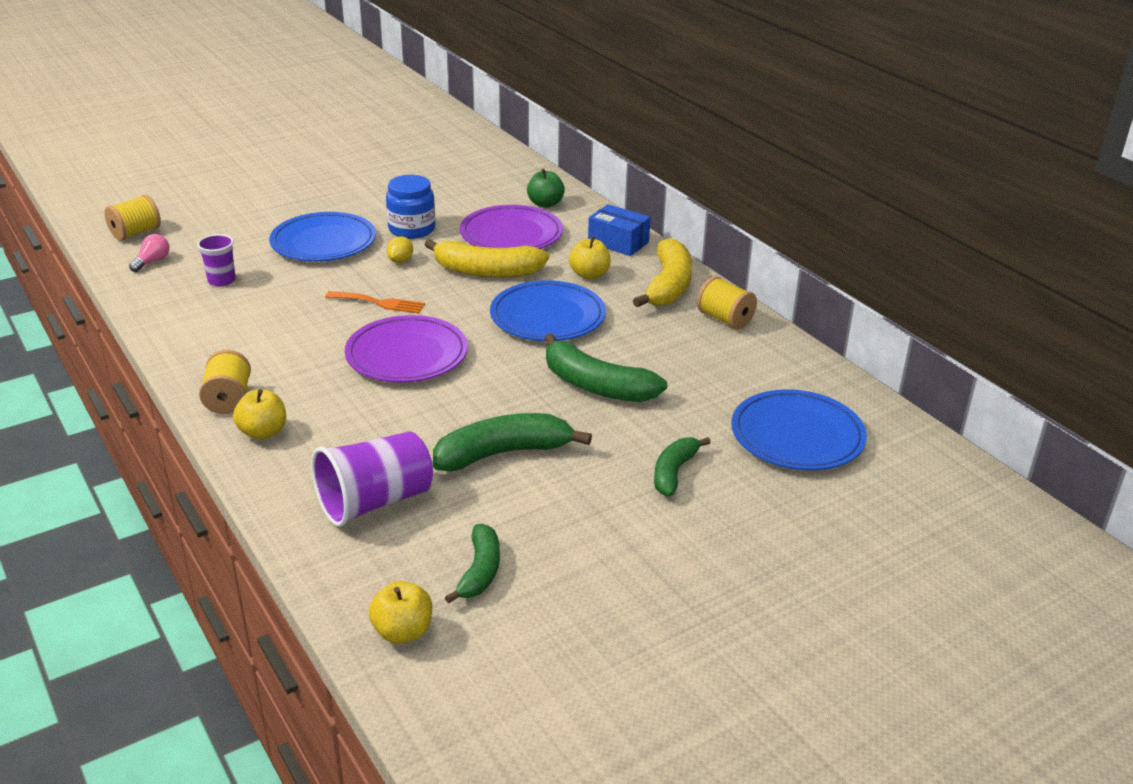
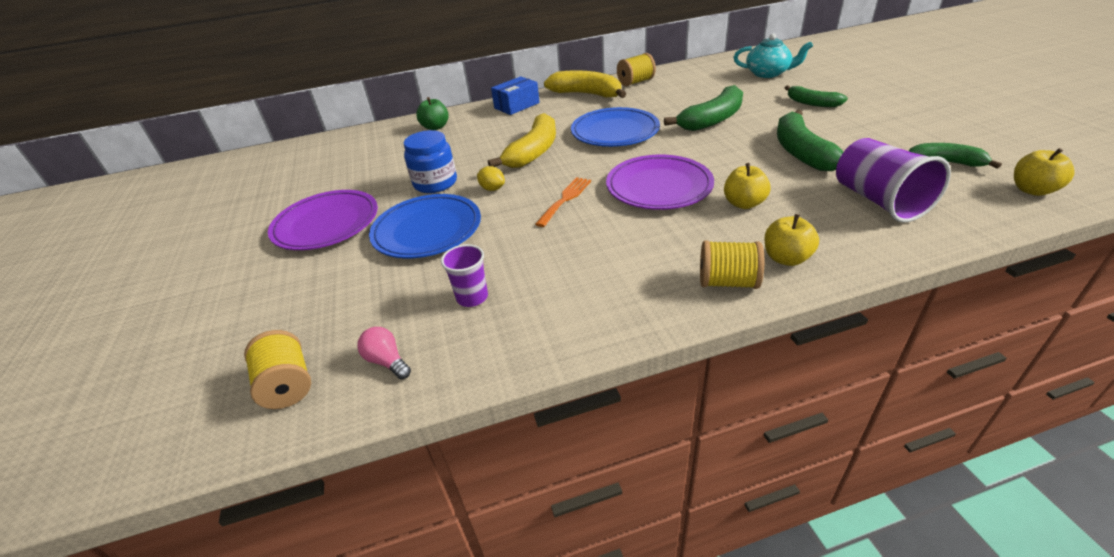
camera: 70 degrees left, 5 degrees up
purple plate [460,205,563,249] -> purple plate moved to [268,190,378,250]
yellow apple [569,236,611,280] -> yellow apple moved to [724,163,770,209]
blue plate [731,389,867,470] -> turquoise teapot [734,33,813,78]

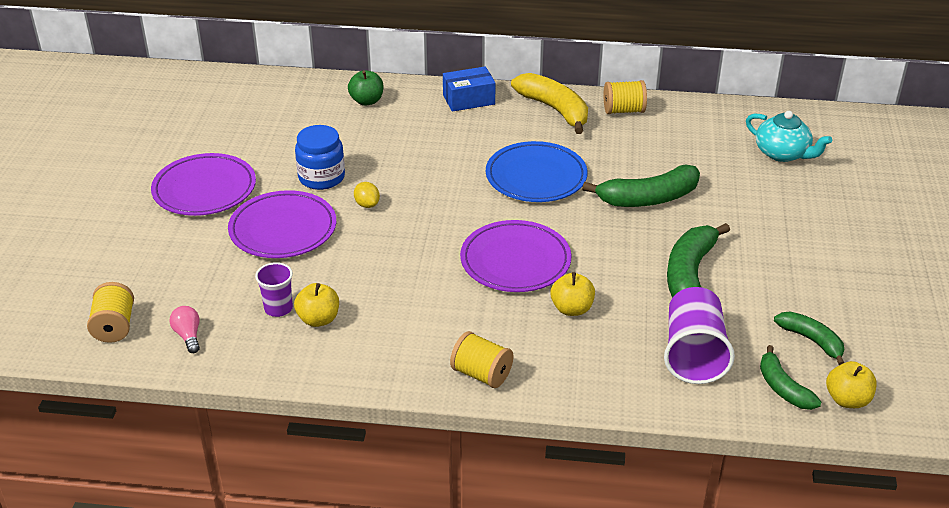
camera: 20 degrees right, 0 degrees up
blue plate [369,194,481,258] -> purple plate [228,190,336,258]
yellow banana [488,113,556,168] -> none
orange fork [535,177,591,227] -> none
yellow apple [764,214,819,266] -> yellow apple moved to [294,283,339,327]
green banana [785,85,848,107] -> green banana moved to [760,345,821,410]

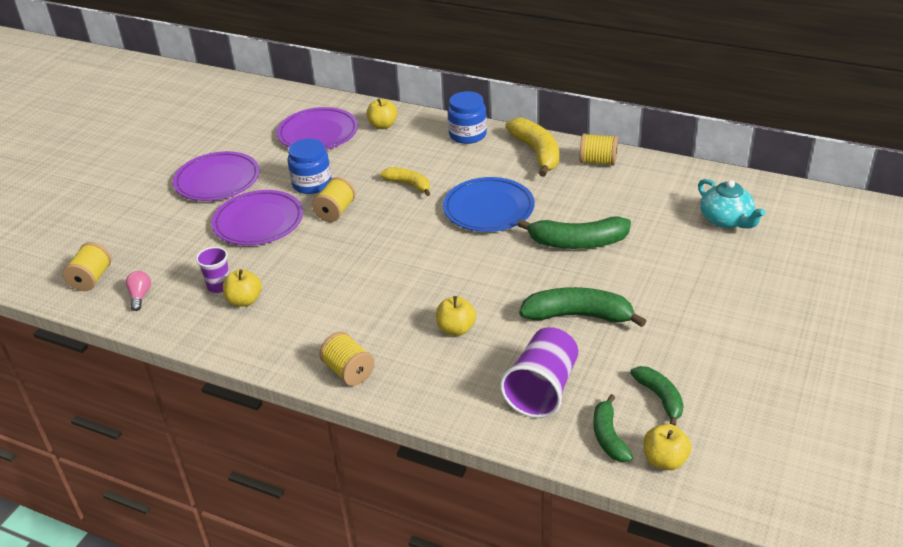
camera: 20 degrees right, 0 degrees up
green apple [348,70,383,106] -> yellow apple [366,99,397,129]
yellow lemon [354,182,380,208] -> yellow spool [312,177,355,222]
blue box [443,66,496,112] -> blue jar [447,91,487,144]
purple plate [460,220,572,292] -> purple plate moved to [277,107,358,150]
green banana [667,223,730,298] -> green banana turned 60 degrees clockwise [519,287,646,327]
none -> yellow banana [380,167,430,196]

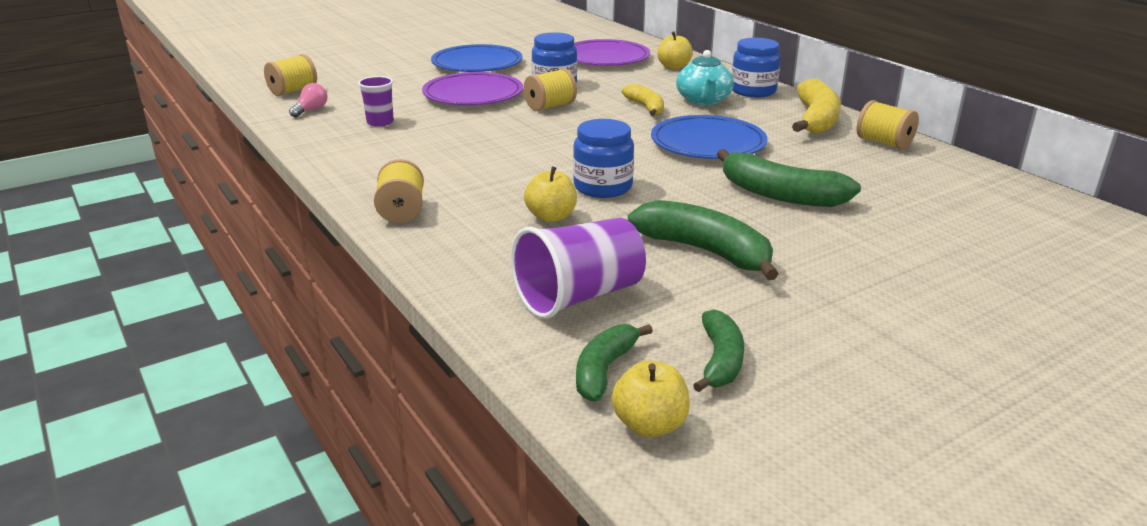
camera: 30 degrees right, 10 degrees down
purple plate [173,151,260,201] -> blue plate [431,44,522,72]
yellow apple [223,269,262,307] -> none
turquoise teapot [698,179,766,228] -> turquoise teapot moved to [676,50,734,106]
none -> blue jar [573,119,634,198]

